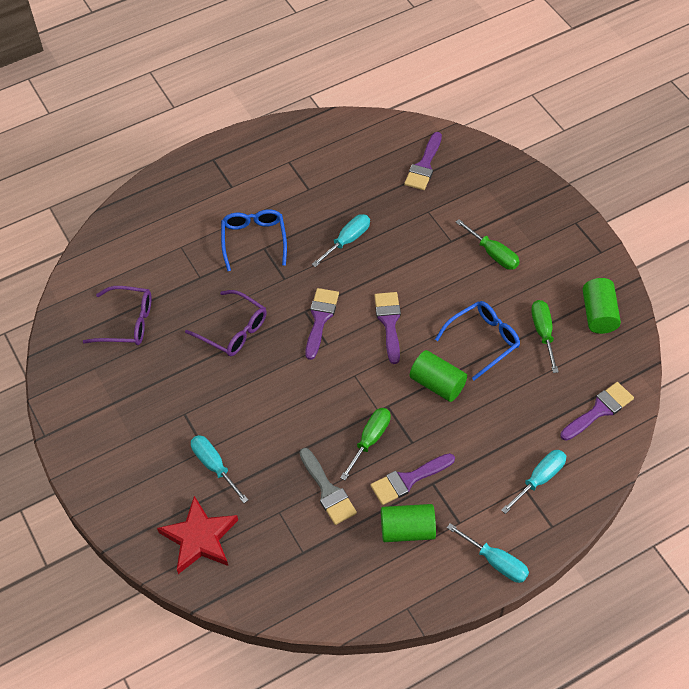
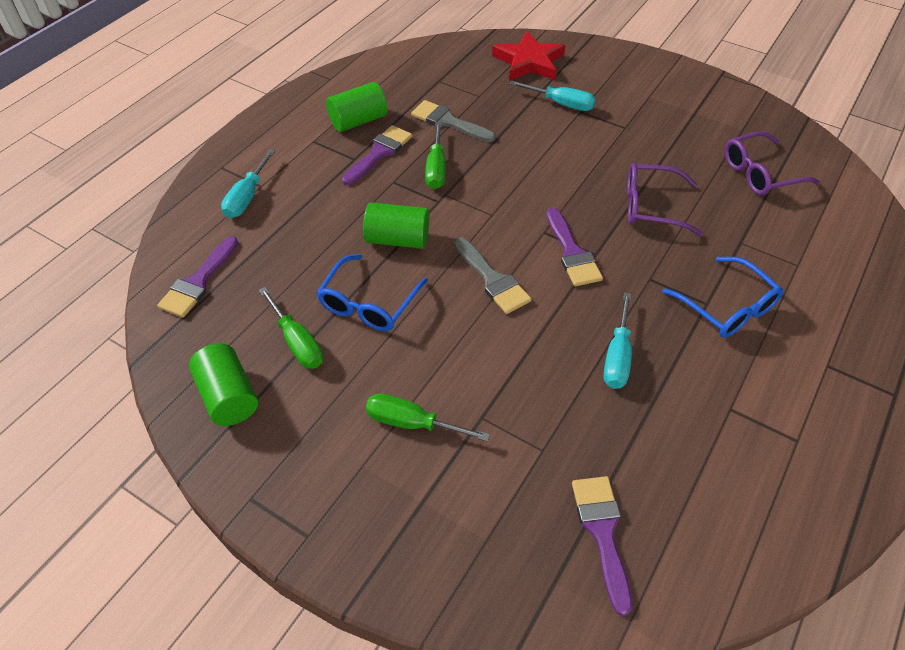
camera: 150 degrees right, 5 degrees down
purple brush [374,292,401,364] -> grey brush [454,237,531,314]
turquoise screwdriver [447,523,529,583] -> none

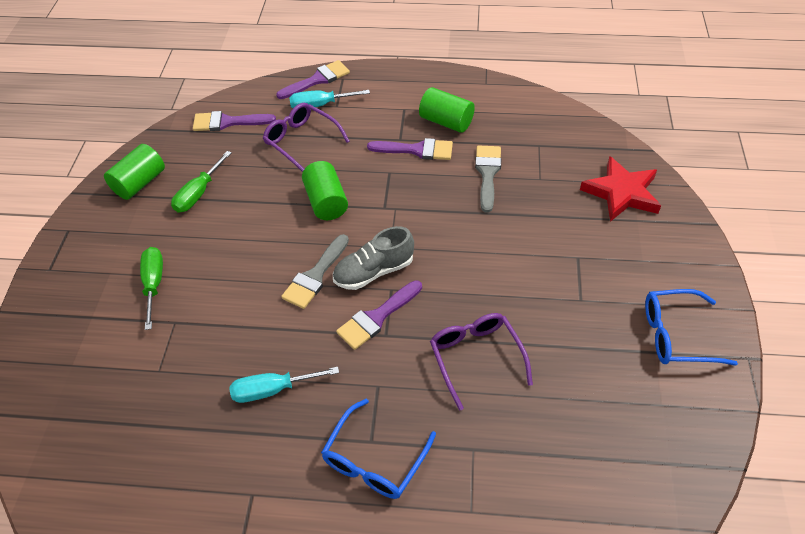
camera: 65 degrees right, 0 degrees up
blue glasses [316,254,428,331] -> blue glasses moved to [645,289,738,366]
green screwdriver [425,122,446,189] -> none
turquoise screwdriver [509,81,596,111] -> none
purple brush [572,476,632,616] -> purple brush moved to [276,60,350,99]
purple glasses [724,131,820,195] -> purple glasses moved to [263,103,350,172]
none -> grey shoe [333,226,414,290]

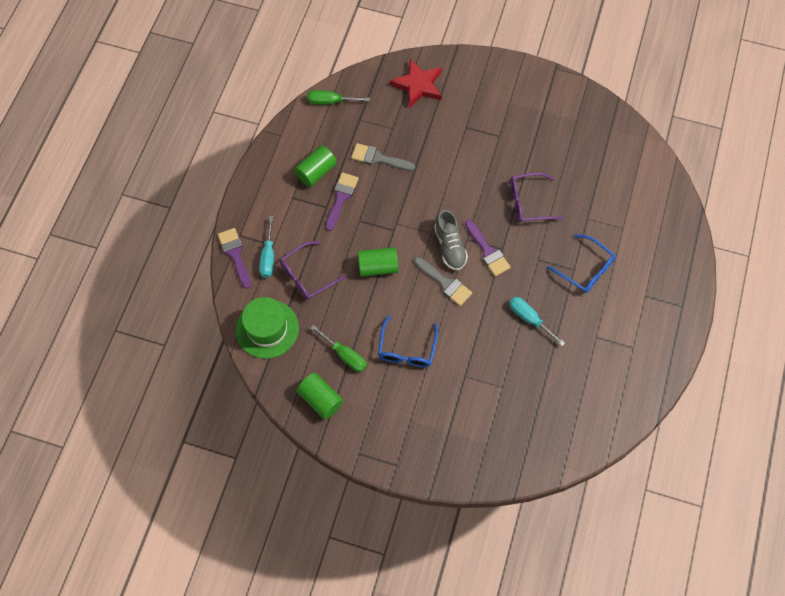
camera: 80 degrees left, 15 degrees up
green screwdriver [140,247,163,330] -> green screwdriver moved to [307,90,370,105]
purple brush [193,111,276,131] -> green hat [236,297,299,359]
turquoise screwdriver [230,367,339,403] -> turquoise screwdriver turned 135 degrees clockwise [509,297,565,346]
blue glasses [645,289,738,366] -> blue glasses moved to [378,315,438,367]

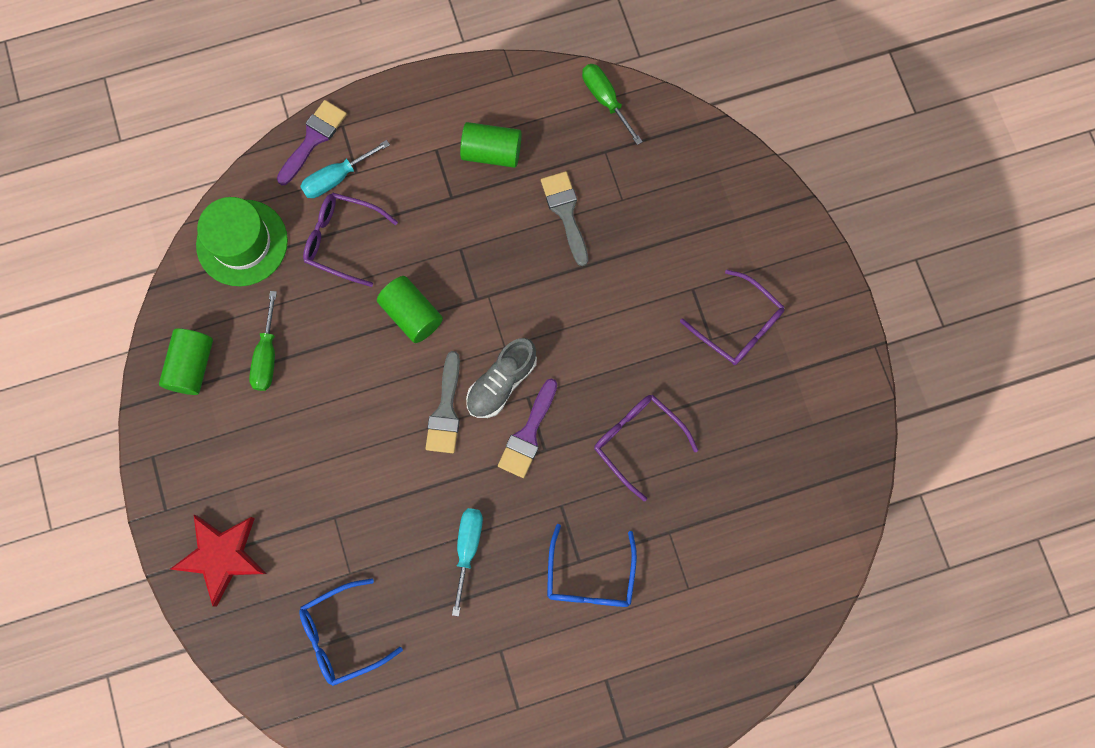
camera: 55 degrees right, 10 degrees up
purple brush [325,172,359,231] -> none
blue glasses [378,315,438,367] -> blue glasses moved to [299,578,403,686]
red star [390,58,442,108] -> red star moved to [170,515,266,607]
none -> purple glasses [680,269,784,365]

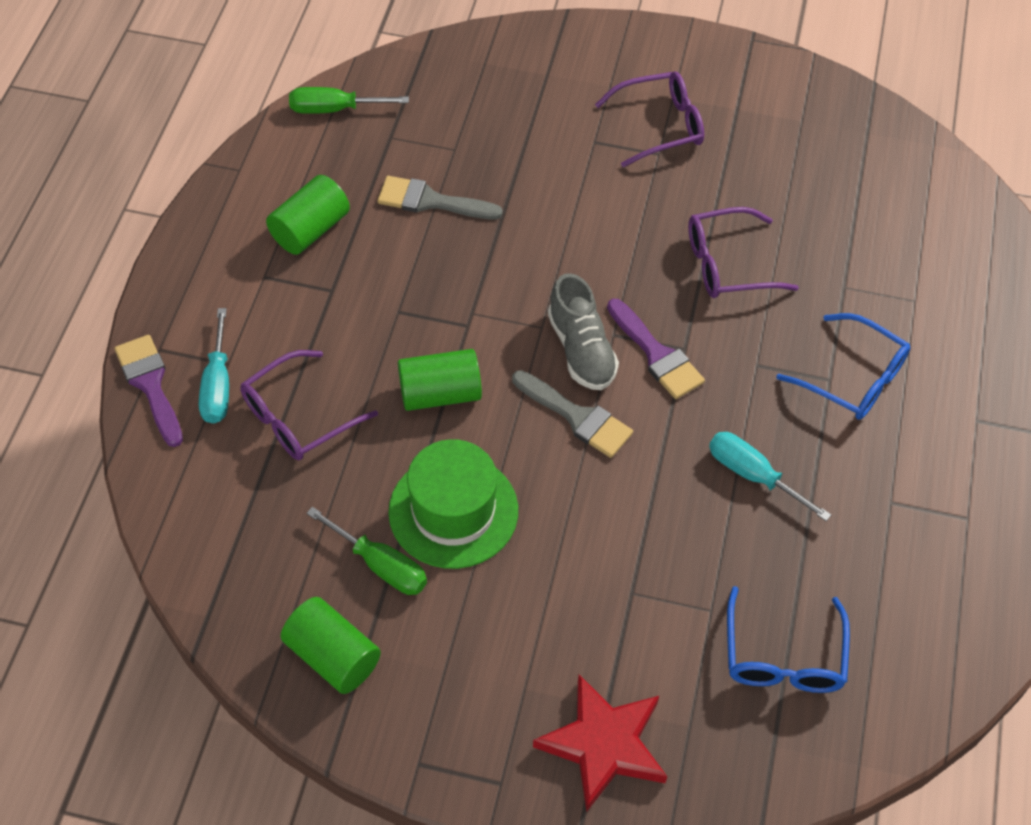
camera: 60 degrees left, 20 degrees down
green hat [196,197,288,286] -> green hat moved to [388,439,518,569]

